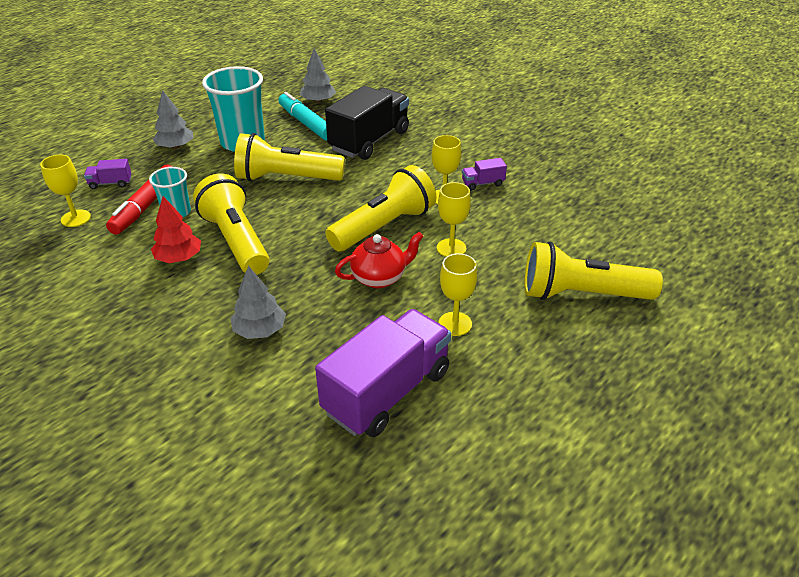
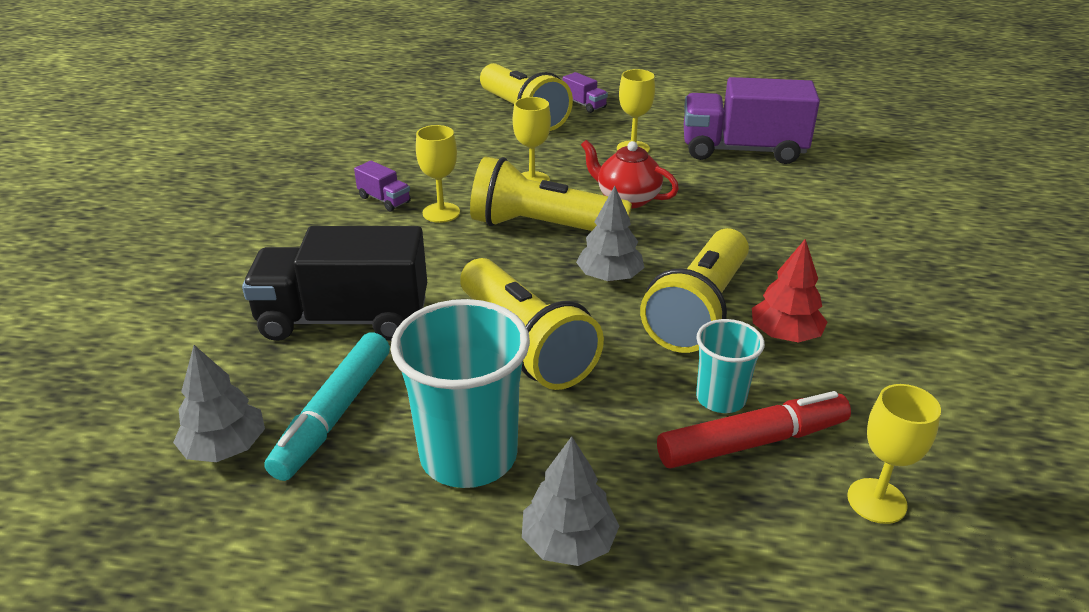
camera: 125 degrees left, 5 degrees down
purple truck [84,159,131,189] -> purple truck moved to [563,72,608,113]
grey tree [230,266,286,339] -> grey tree moved to [576,186,645,281]

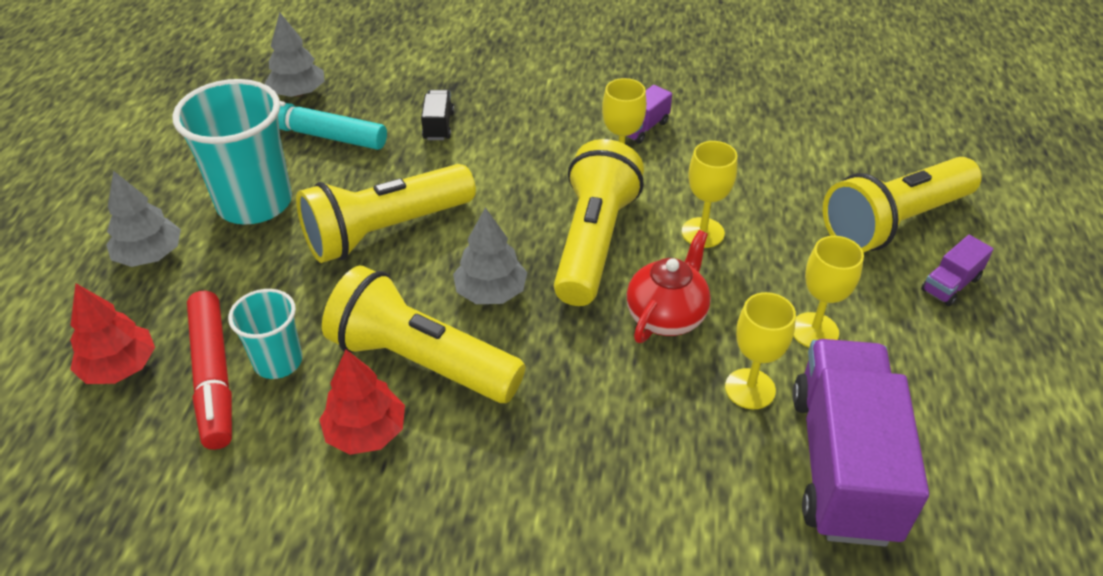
camera: 90 degrees right, 10 degrees up
black truck [242,226,427,341] -> black truck [421,90,454,140], size x0.42
yellow goblet [847,384,941,524] -> yellow goblet moved to [725,292,796,409]
none -> red tree [70,284,155,384]

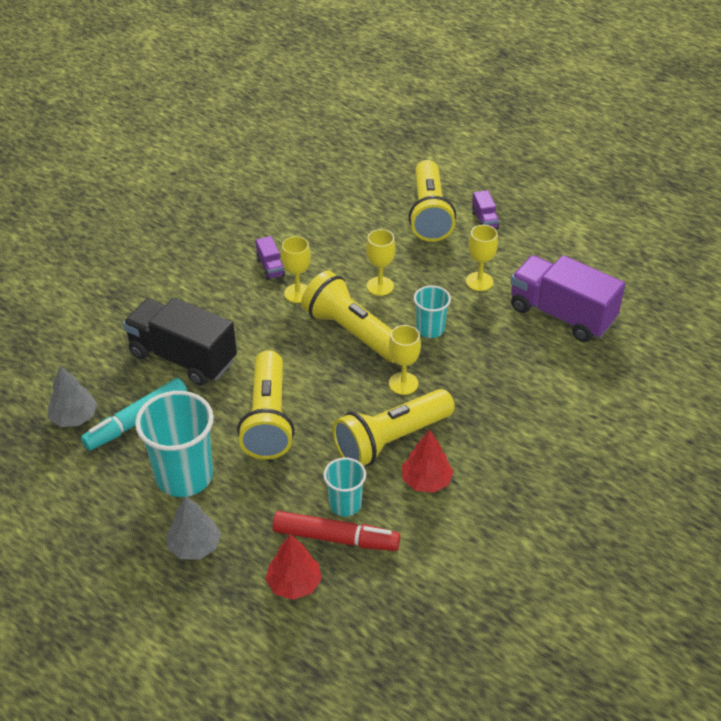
camera: 60 degrees left, 0 degrees up
black truck [421,90,454,140] -> black truck [123,297,237,386], size x2.37
grey tree [453,207,527,304] -> none
red teapot [626,230,711,343] -> turquoise cup [414,286,451,338]
yellow goblet [725,292,796,409] -> yellow goblet moved to [389,325,421,395]

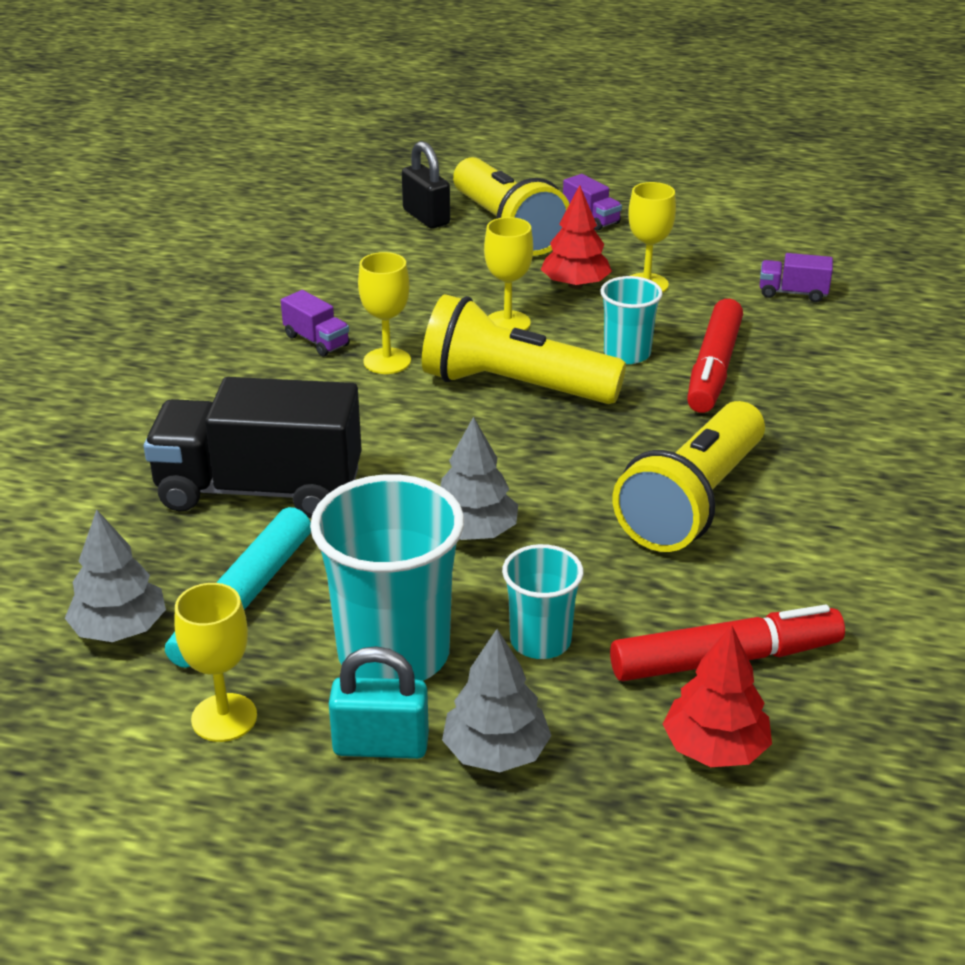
camera: 25 degrees left, 10 degrees down
yellow flashlight [237,350,295,460] -> grey tree [440,416,518,540]
turquoise cup [323,457,366,517] -> turquoise cup moved to [502,544,583,659]
yellow goblet [389,325,421,395] -> yellow goblet moved to [174,583,257,742]
red tree [402,430,453,493] -> red tree moved to [541,185,612,289]
purple truck [510,255,625,342] -> purple truck [760,253,833,302], size x0.42
none -> turquoise padlock [329,646,429,759]
none -> black padlock [402,141,450,228]
none -> red marker [687,299,743,413]

